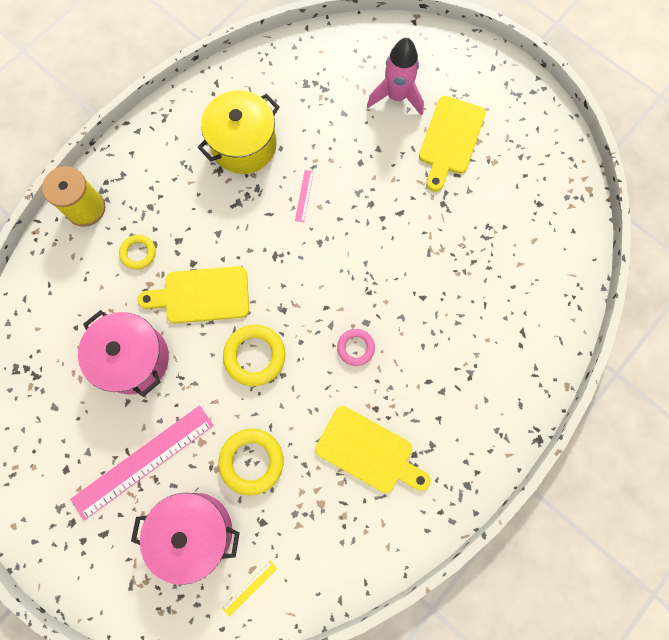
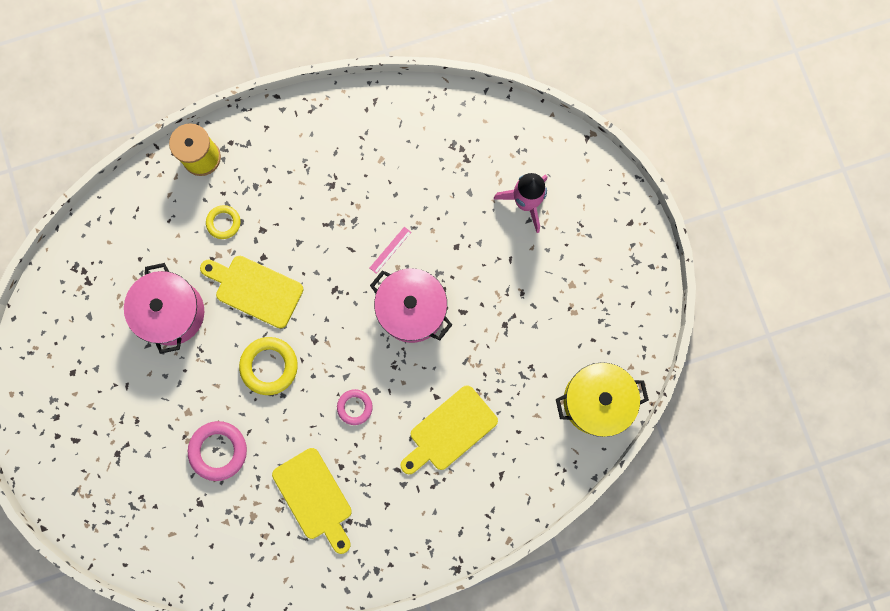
camera: 30 degrees right, 5 degrees up
pink ruler [70,405,214,521] -> none
pink pot [131,493,240,585] -> pink pot moved to [370,268,452,343]
yellow pot [198,90,280,174] -> yellow pot moved to [556,362,649,437]
yellow ring [218,429,283,496] -> pink ring [188,421,247,481]
yellow ruler [222,561,277,617] -> none
yellow cutting board [419,96,486,192] -> yellow cutting board moved to [400,385,498,474]

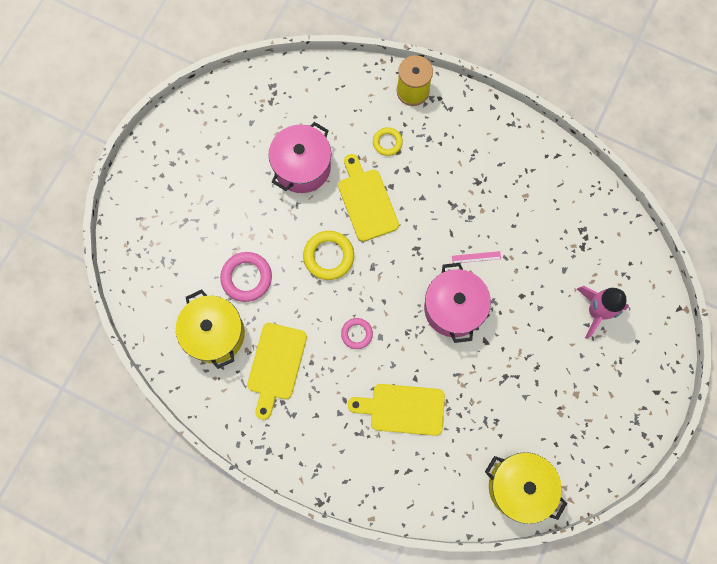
camera: 45 degrees right, 5 degrees down
none -> yellow pot [176,290,245,369]

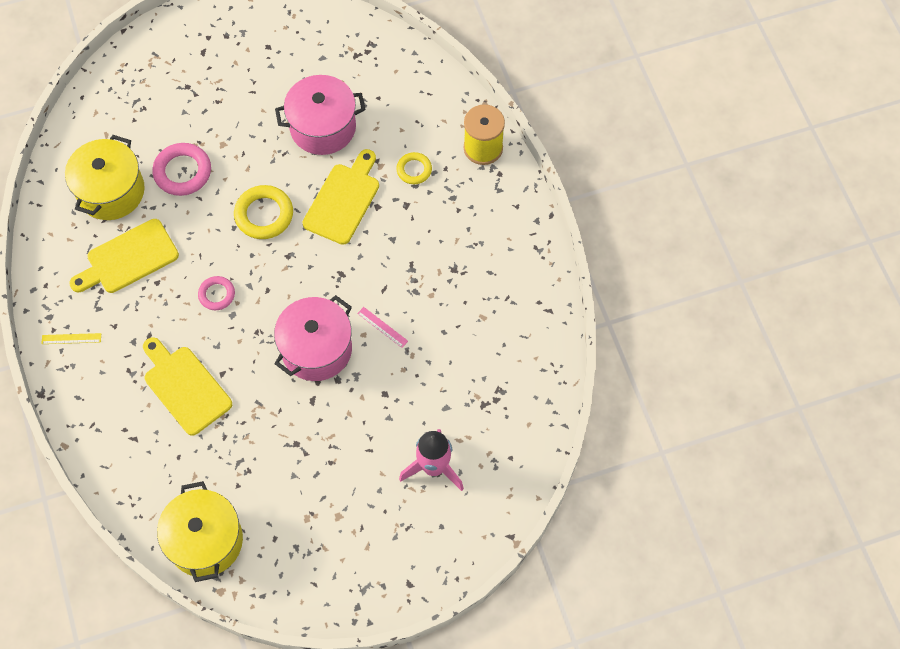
camera: 45 degrees right, 10 degrees down
none -> yellow ruler [41,333,101,344]

